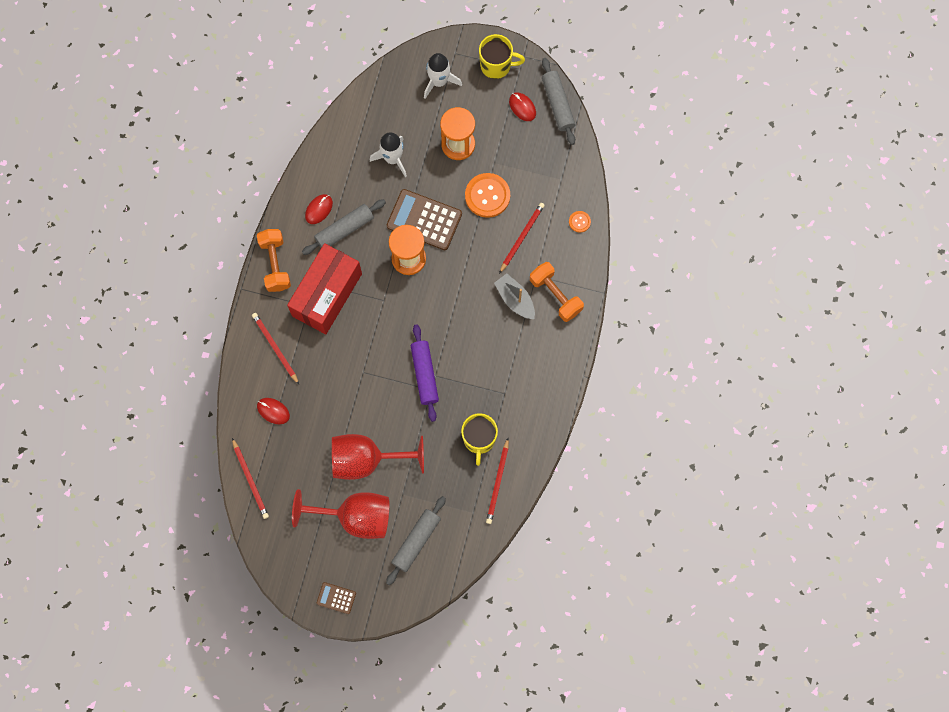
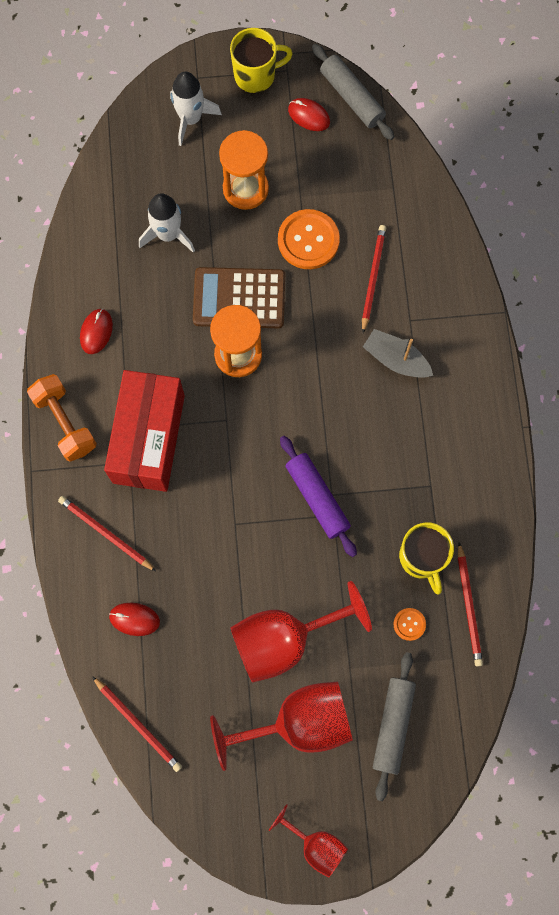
camera: 20 degrees left, 0 degrees up
grey rolling pin [302,199,386,255] -> none
brown calculator [317,582,356,614] -> red goblet [269,804,348,878]
orange dumbbell [530,262,584,322] -> none
orange button [569,211,591,233] -> orange button moved to [393,608,426,641]

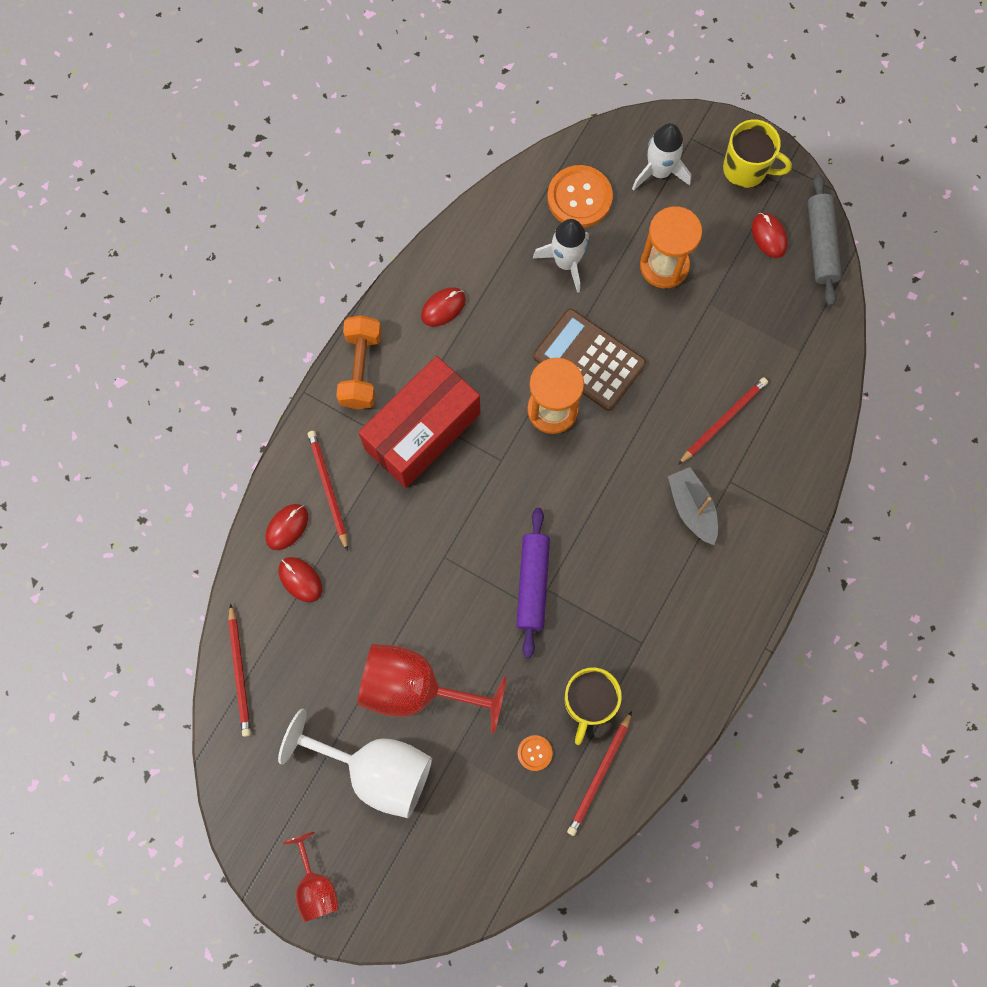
camera: 35 degrees right, 0 degrees up
red goblet [210,681,353,771] -> white goblet [278,708,432,818]
orange button [278,209,340,269] -> orange button moved to [547,165,613,228]
grey rolling pin [373,652,416,801] -> none
none -> red mouse [266,504,308,550]

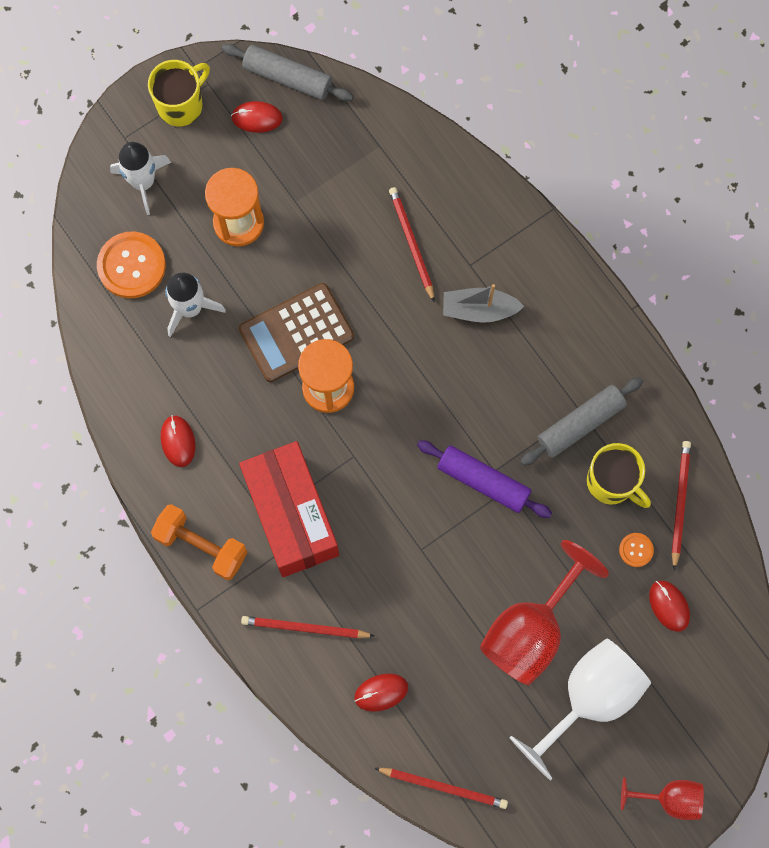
camera: 65 degrees left, 0 degrees up
red mouse [266,504,308,550] -> red mouse moved to [649,580,690,632]
red pencil [567,711,632,836] -> red pencil turned 135 degrees counterclockwise [672,441,691,570]
none -> grey rolling pin [520,377,643,466]

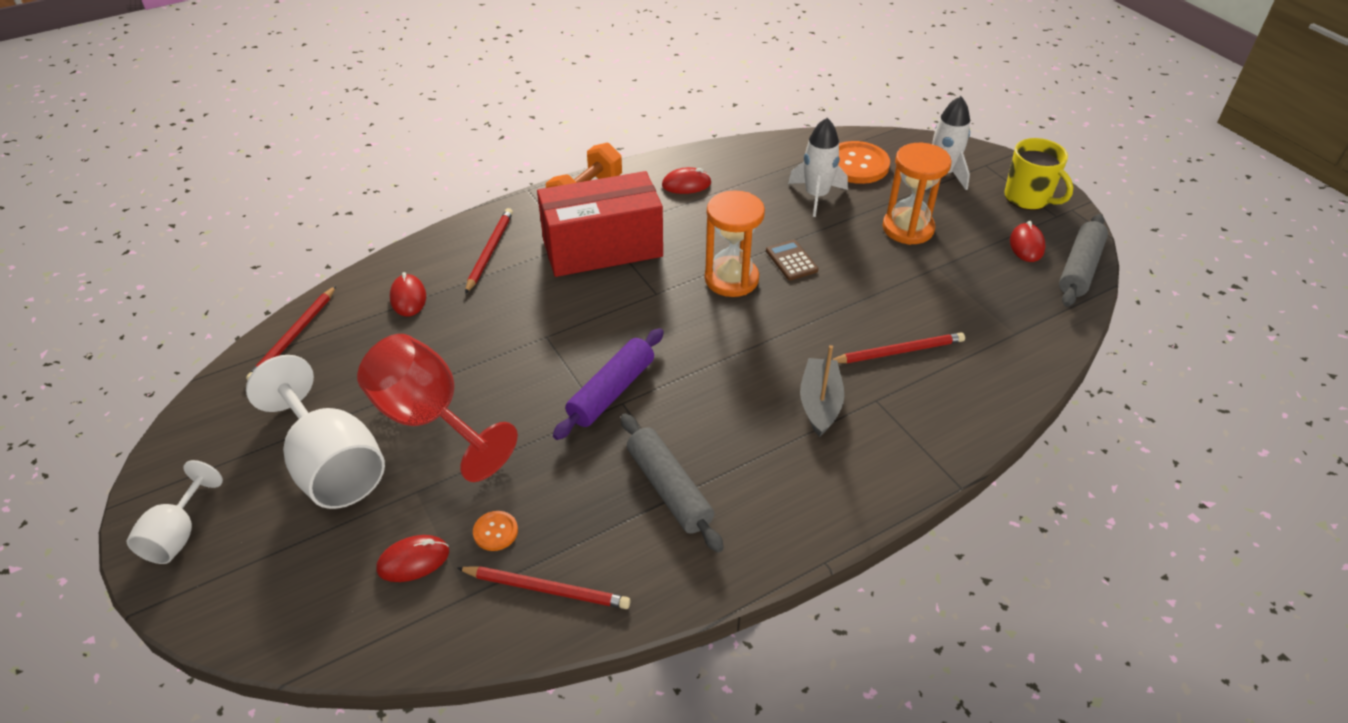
camera: 95 degrees right, 30 degrees down
brown calculator [239,283,354,382] -> brown calculator [766,240,819,280], size x0.50
yellow mug [587,443,651,508] -> none
red goblet [621,777,704,820] -> white goblet [127,460,223,564]

